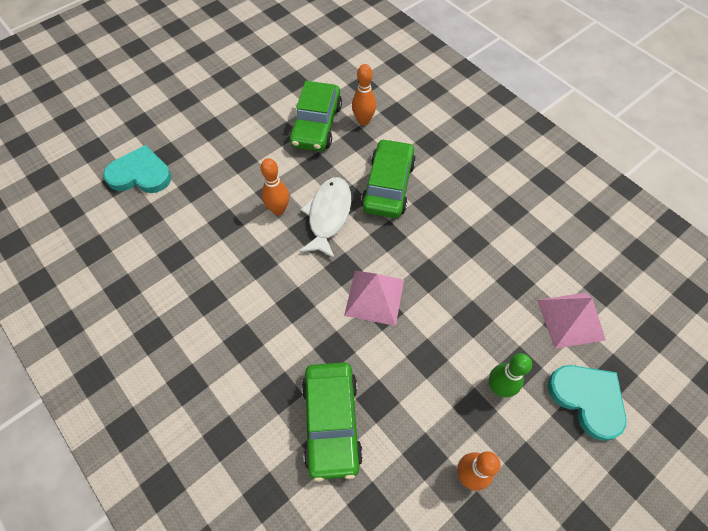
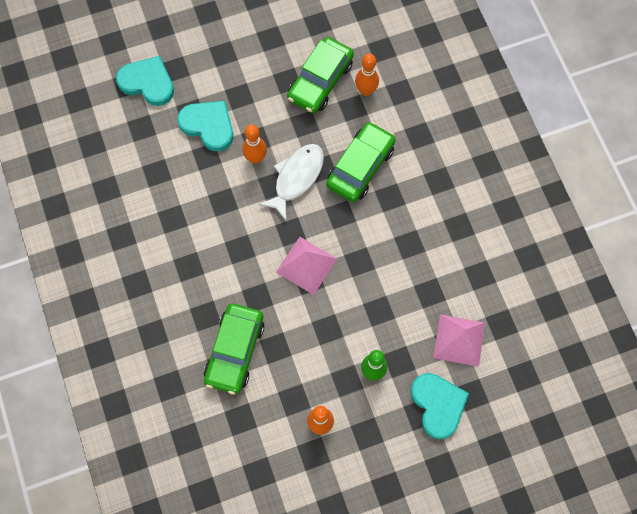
camera: 20 degrees right, 10 degrees up
none -> turquoise heart [177,101,233,151]

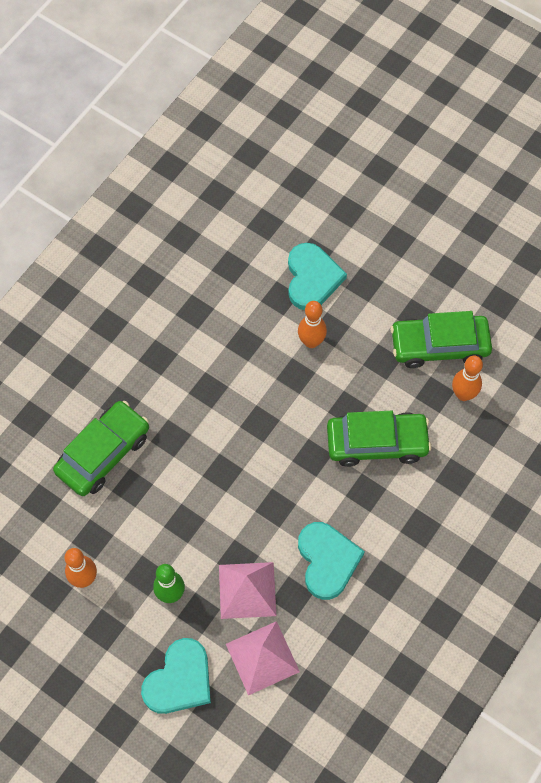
camera: 55 degrees right, 5 degrees down
turquoise heart [116,56,174,106] -> turquoise heart moved to [298,522,365,600]
green car [204,304,264,395] -> green car turned 150 degrees clockwise [53,401,149,496]
white fish [259,144,324,220] -> none
pink pyramid [276,237,337,295] -> pink pyramid moved to [219,562,276,619]

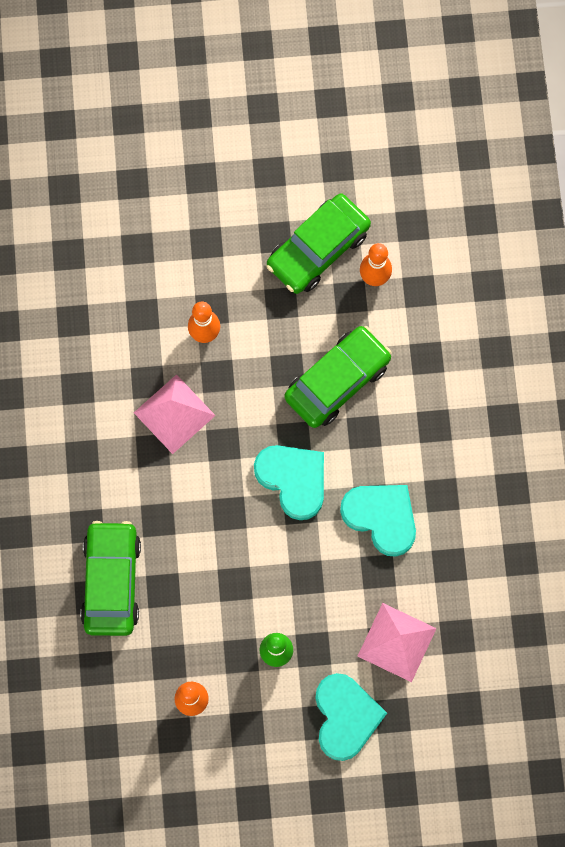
camera: 40 degrees left, 10 degrees up
pink pyramid [219,562,276,619] -> pink pyramid moved to [134,374,216,454]
turquoise heart [288,243,347,310] -> turquoise heart moved to [254,445,324,520]

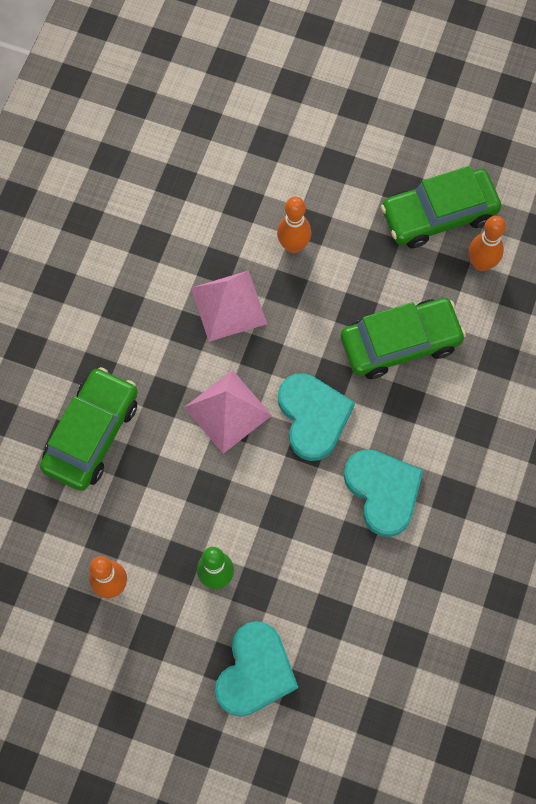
camera: 25 degrees right, 5 degrees down
pink pyramid [357,603,437,682] -> pink pyramid moved to [184,370,272,454]

